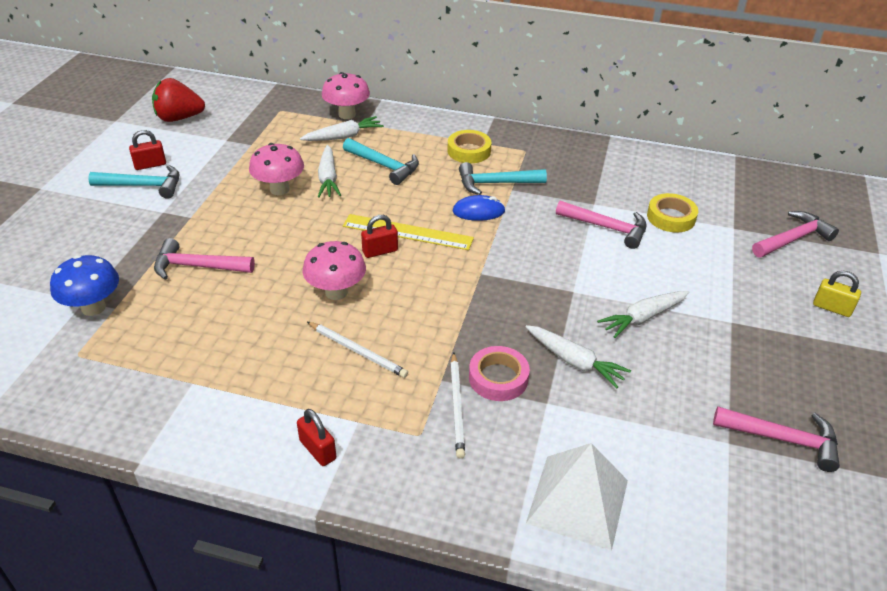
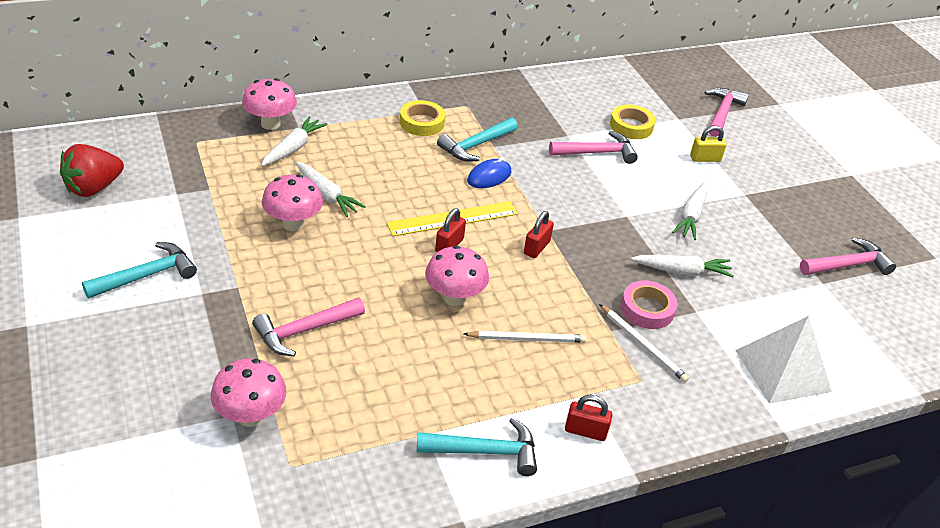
camera: 40 degrees left, 0 degrees up
blue mushroom [50,255,119,316] -> pink mushroom [211,358,286,427]
red padlock [129,130,166,170] -> red padlock moved to [524,211,554,258]
turquoise hammer [343,138,419,185] -> turquoise hammer moved to [417,418,537,476]
yellow padlock [813,271,861,317] -> yellow padlock moved to [690,126,727,162]

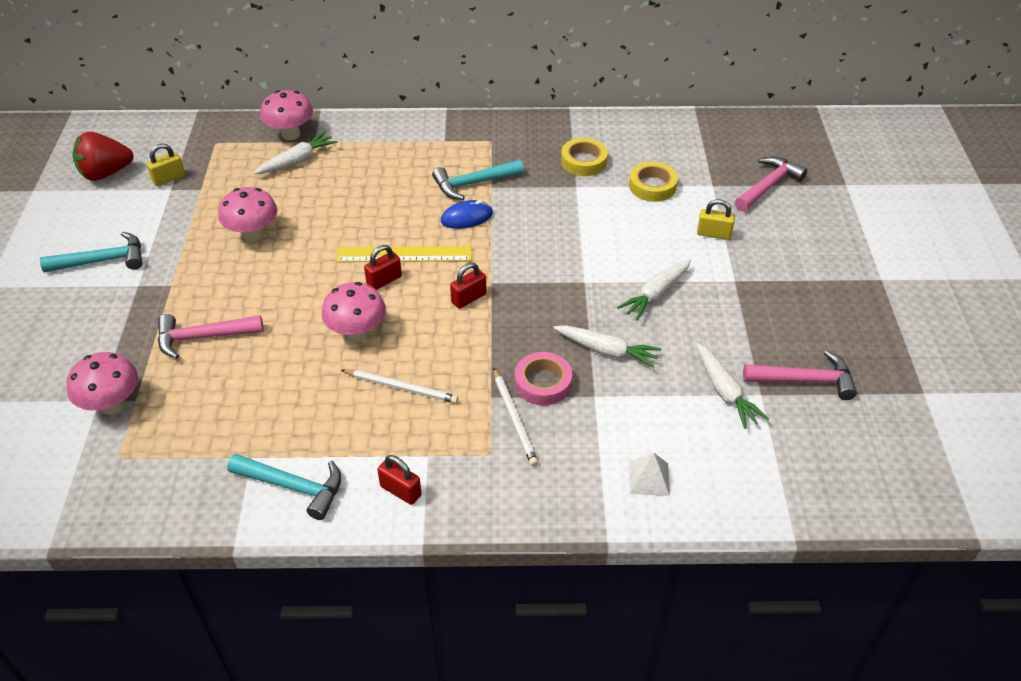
camera: 25 degrees right, 5 degrees up
white carrot [296,162,366,217] -> white carrot moved to [696,343,769,429]
yellow tape [400,100,445,136] -> yellow tape moved to [561,138,608,176]
pink hammer [549,131,638,164] -> none
white pyramid [735,316,832,404] -> white pyramid [629,453,670,496], size x0.51
none -> yellow padlock [146,143,185,186]

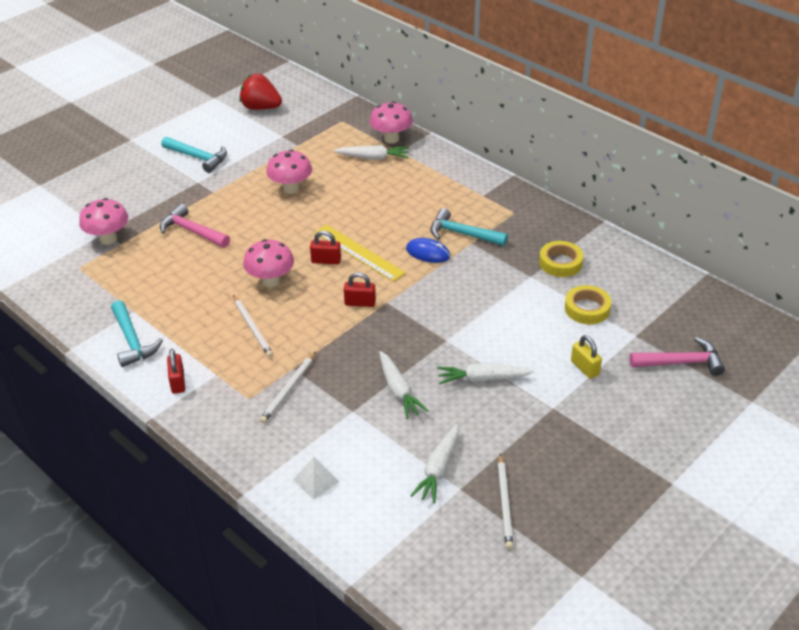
camera: 45 degrees right, 5 degrees down
yellow padlock [146,143,185,186] -> none
pink tape [515,352,572,406] -> none
pink hammer [743,350,857,400] -> white pencil [498,454,513,549]

